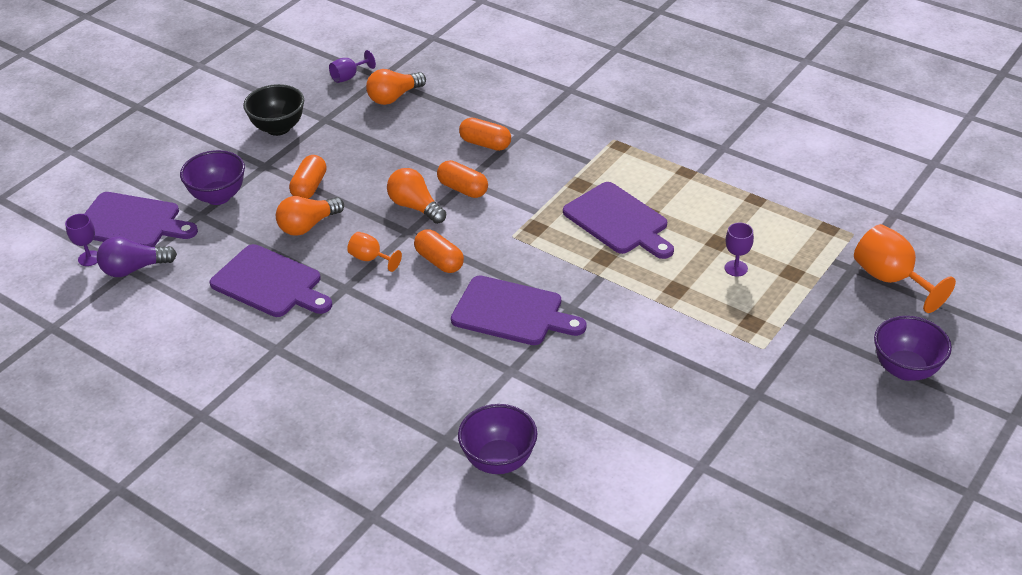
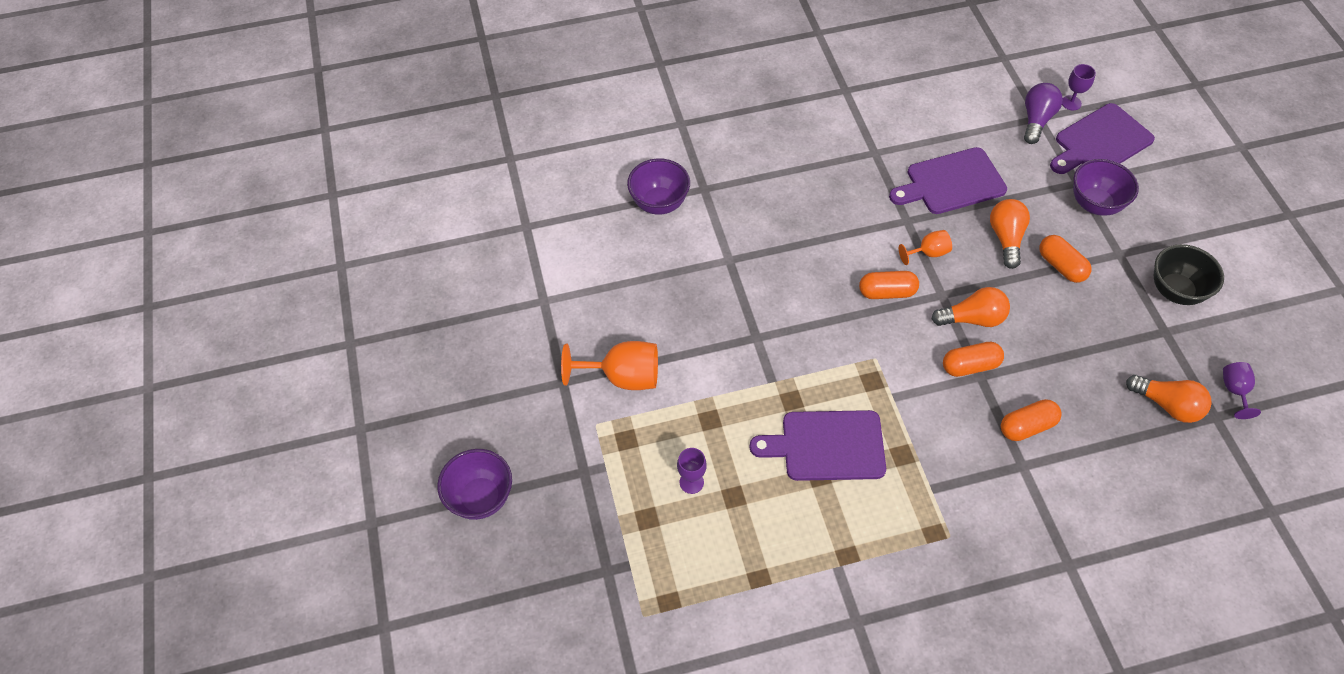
camera: 130 degrees right, 15 degrees up
orange light bulb [366,69,426,105] -> orange light bulb turned 120 degrees clockwise [1126,375,1212,423]
purple cutting board [451,275,587,345] -> none
orange goblet [854,224,956,313] -> orange goblet moved to [561,341,658,390]

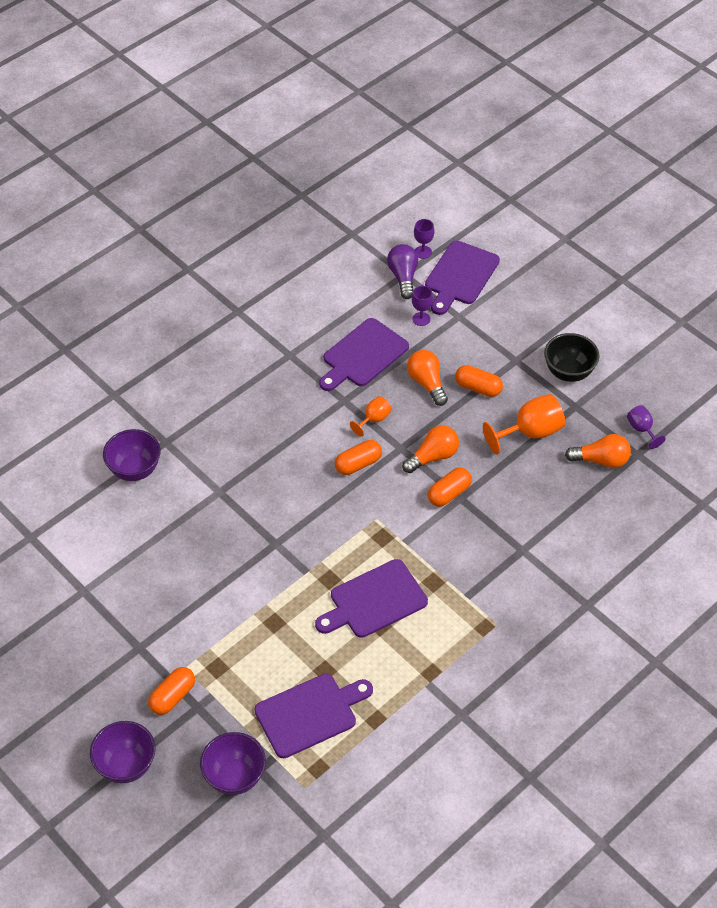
camera: 30 degrees left, 5 degrees down
orange goblet [561,341,658,390] -> orange goblet moved to [483,394,565,454]
purple goblet [677,448,707,494] -> purple goblet moved to [412,286,433,326]
orange capsule [1001,399,1062,441] -> orange capsule moved to [148,667,195,715]
purple bowl [1073,159,1139,216] -> purple bowl moved to [200,732,266,795]
none -> purple cutting board [254,674,373,758]

